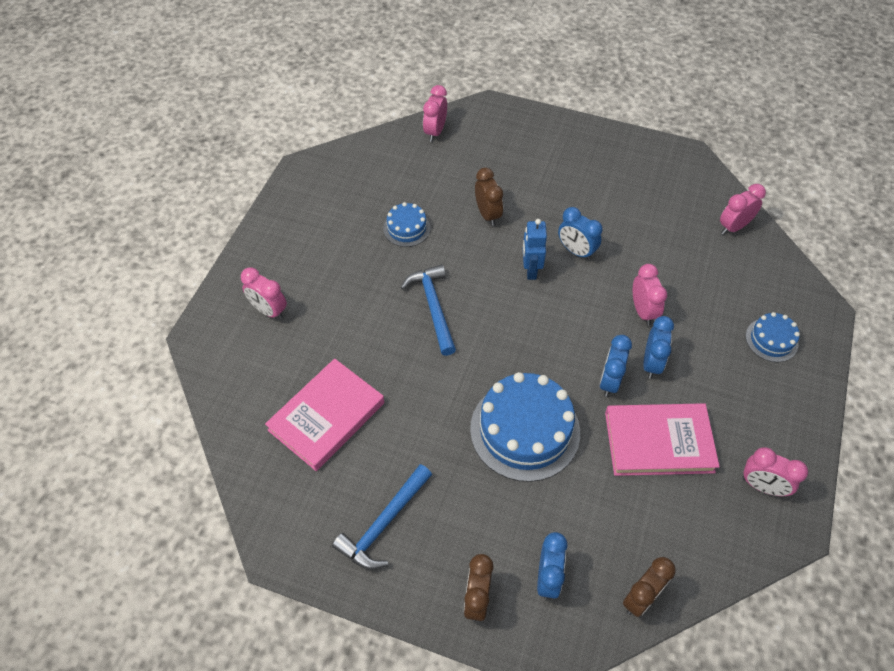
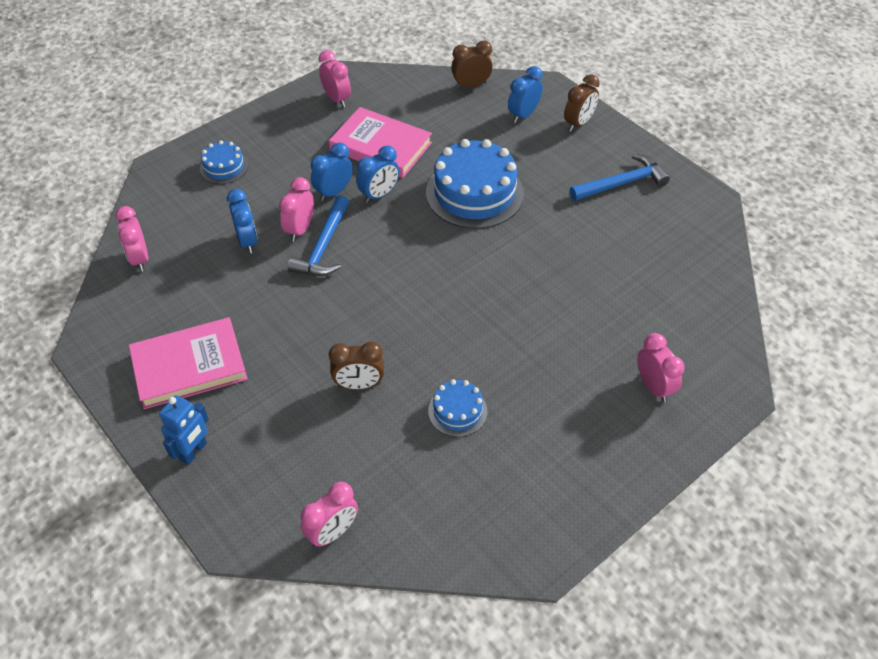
camera: 150 degrees left, 5 degrees down
pink book [265,358,384,471] -> pink book moved to [129,317,248,409]
blue hammer [401,264,456,356] -> blue hammer moved to [288,195,349,276]
brown clock [475,168,503,226] -> brown clock turned 105 degrees counterclockwise [329,342,384,390]
blue robot [523,219,547,280] -> blue robot moved to [159,395,209,465]
blue clock [558,207,603,260] -> blue clock moved to [227,189,258,253]
pink clock [720,184,766,235] -> pink clock turned 75 degrees clockwise [115,206,148,271]

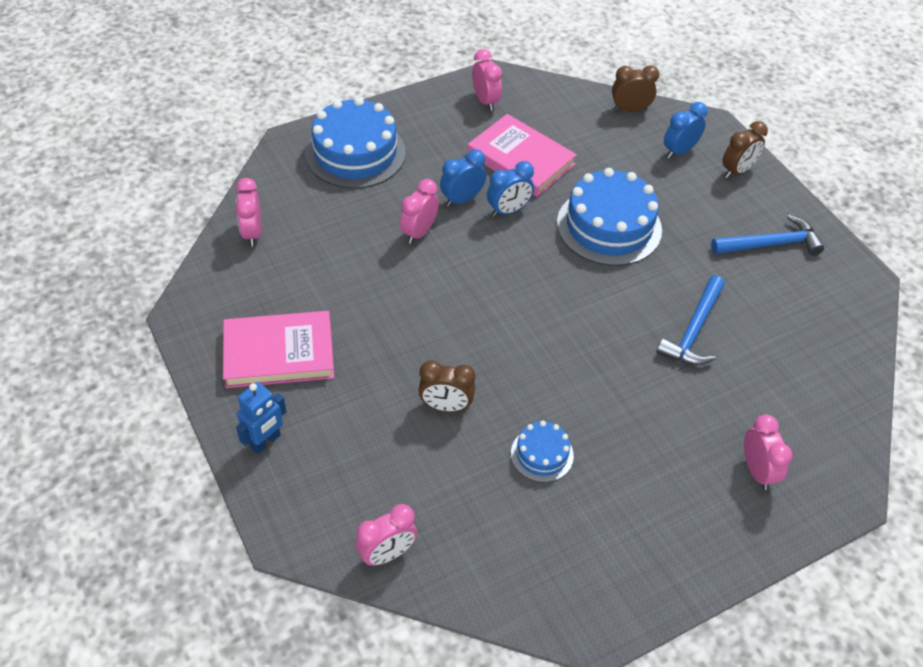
camera: 10 degrees right, 0 degrees up
blue cake [200,140,248,184] -> blue cake [305,97,406,189], size x1.99
blue clock [227,189,258,253] -> none
blue hammer [288,195,349,276] -> blue hammer moved to [657,275,725,365]

